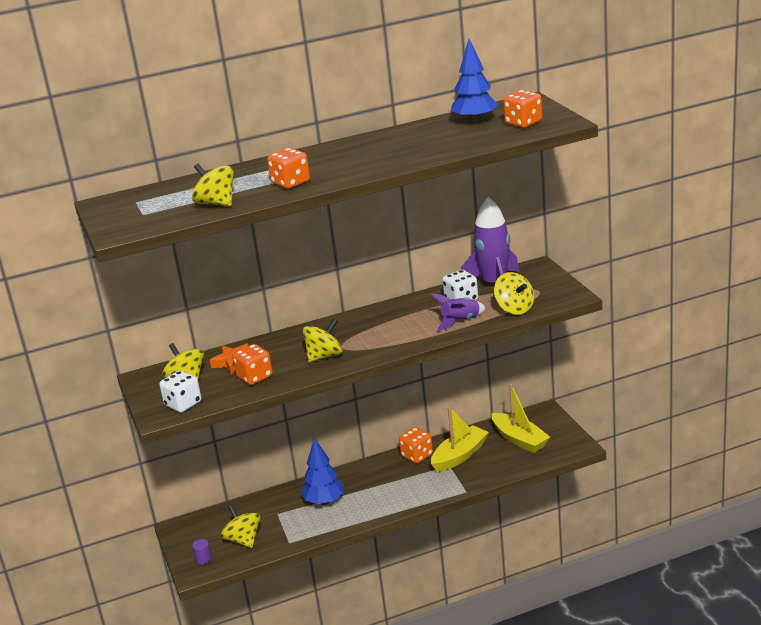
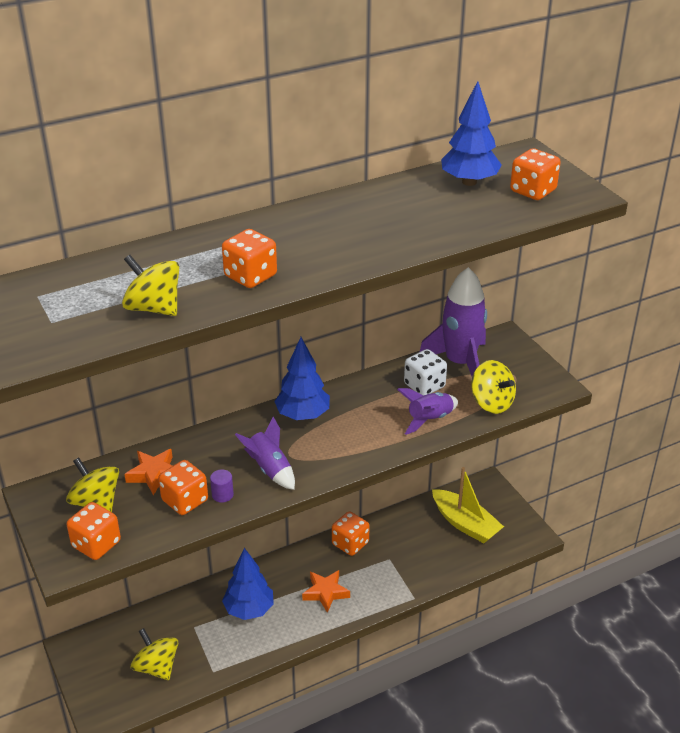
camera: 10 degrees left, 10 degrees up
white dice [159,370,202,413] -> orange dice [66,502,121,560]
purple cylinder [192,539,212,564] -> purple cylinder moved to [210,469,234,503]
yellow spinning top [303,319,343,362] -> purple rocket [235,417,295,490]
yellow boat [431,406,489,472] -> none
none -> blue tree [274,337,330,420]
none -> orange star [302,570,350,613]

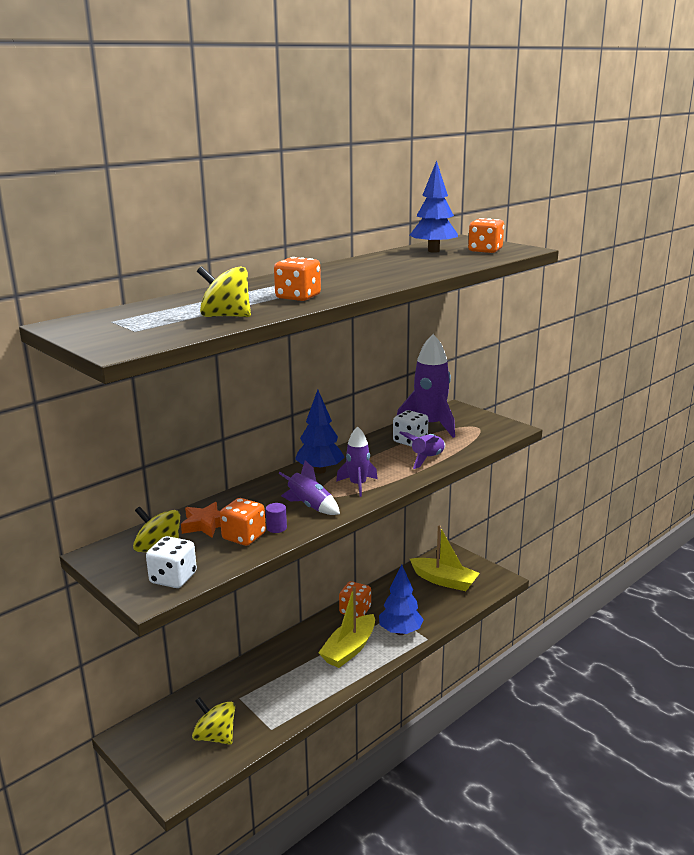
camera: 15 degrees left, 15 degrees down
orange dice [66,502,121,560] -> white dice [146,536,197,588]
blue tree [222,548,274,620] -> blue tree moved to [379,564,424,635]
orange star [302,570,350,613] -> yellow boat [318,586,375,668]
yellow spinning top [471,360,516,414] -> none
none -> purple rocket [336,426,378,497]

